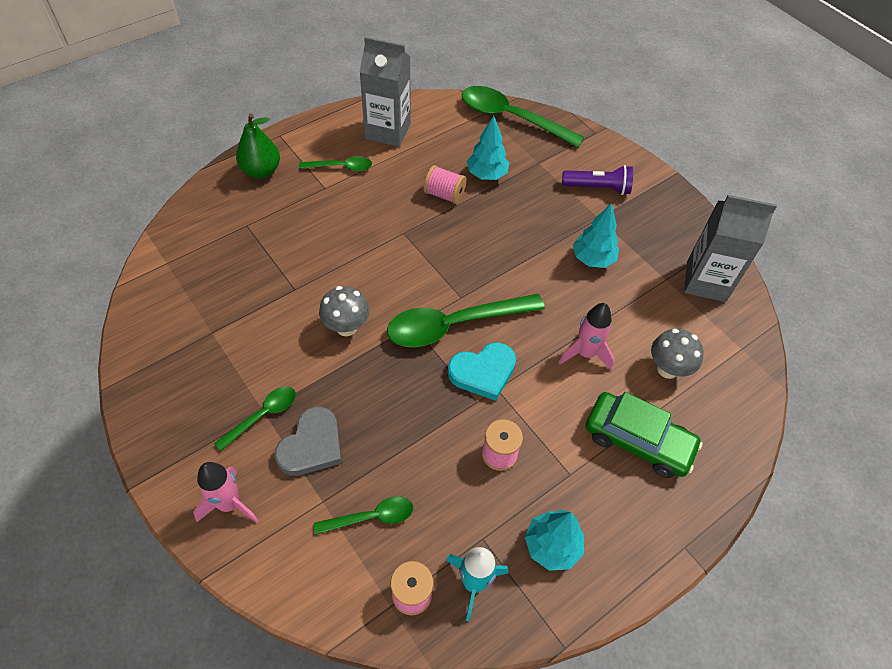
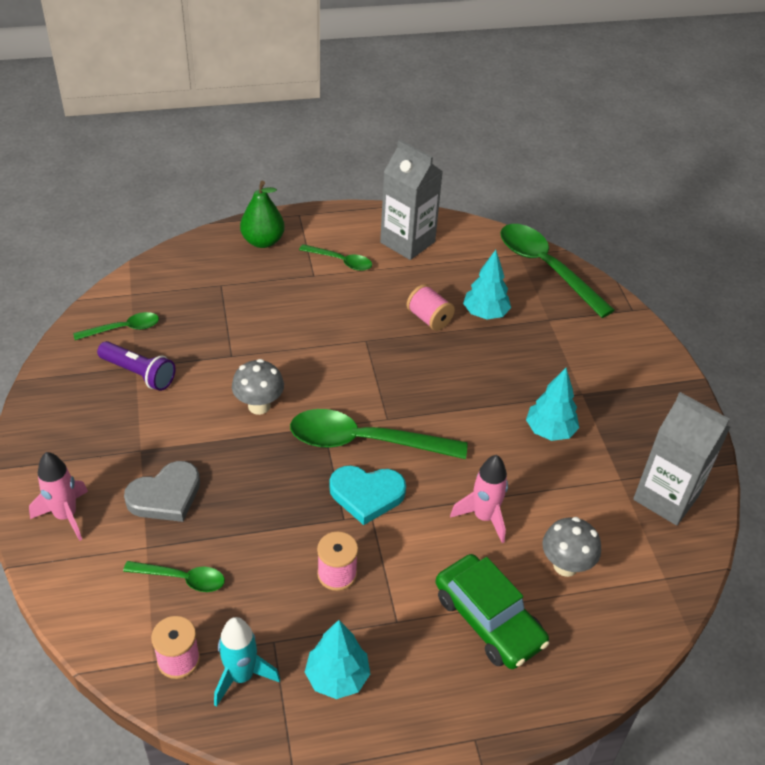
camera: 25 degrees right, 10 degrees down
green spoon [214,387,296,451] -> green spoon moved to [73,312,159,340]
purple flashlight [562,165,633,195] -> purple flashlight moved to [97,341,176,391]

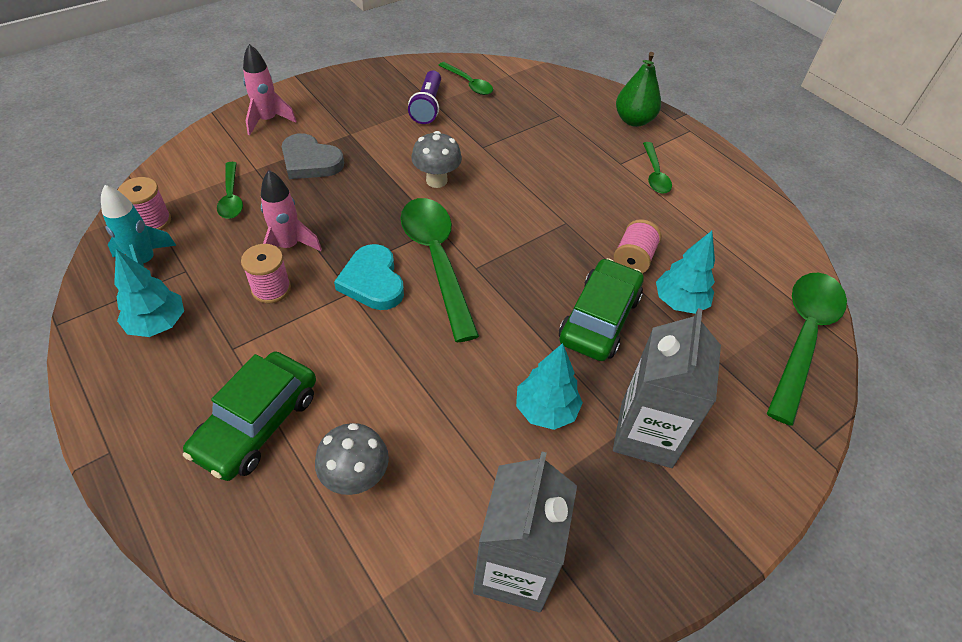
camera: 65 degrees right, 5 degrees up
grey carton [380,139,443,260] -> grey carton moved to [613,308,721,468]
pink rocket [450,455,508,543] -> pink rocket moved to [261,170,322,251]
none -> green car [559,258,644,361]

